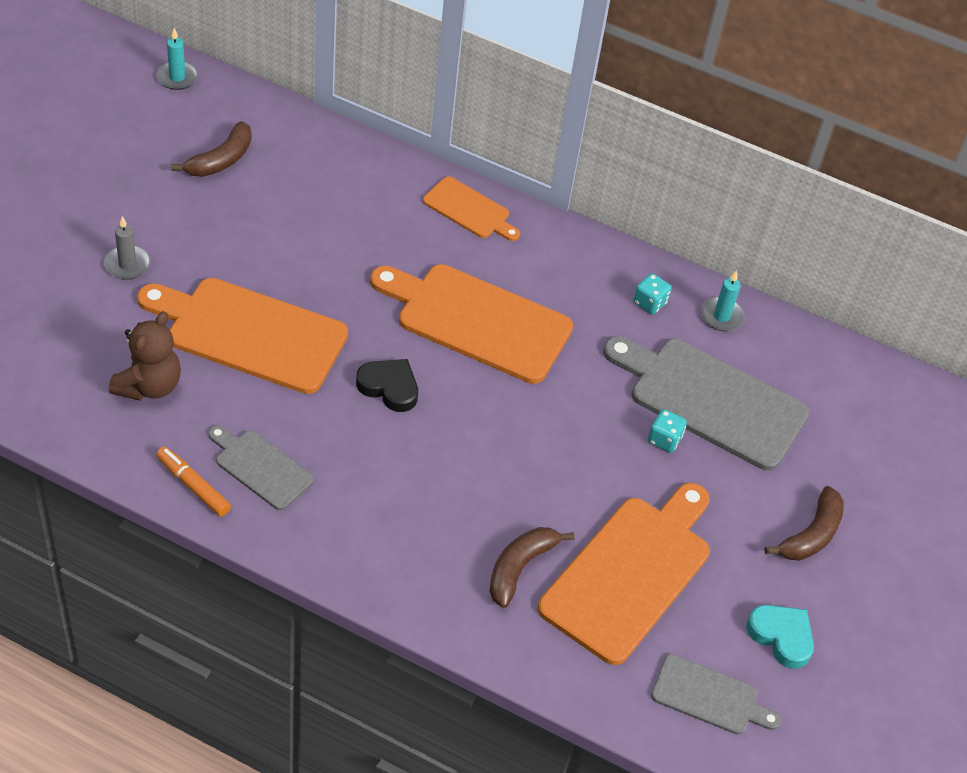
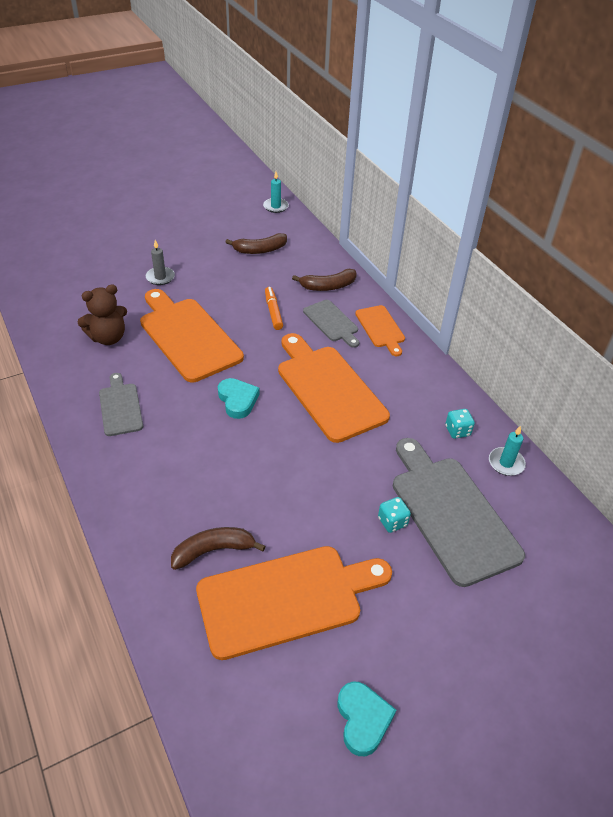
camera: 40 degrees right, 5 degrees down
orange marker [156,447,231,517] -> orange marker moved to [265,287,283,330]
black heart [356,359,418,412] -> turquoise heart [218,378,260,419]
grey cutting board [651,654,781,735] -> grey cutting board moved to [303,300,359,348]
brown banana [764,486,844,561] -> brown banana moved to [292,269,357,291]

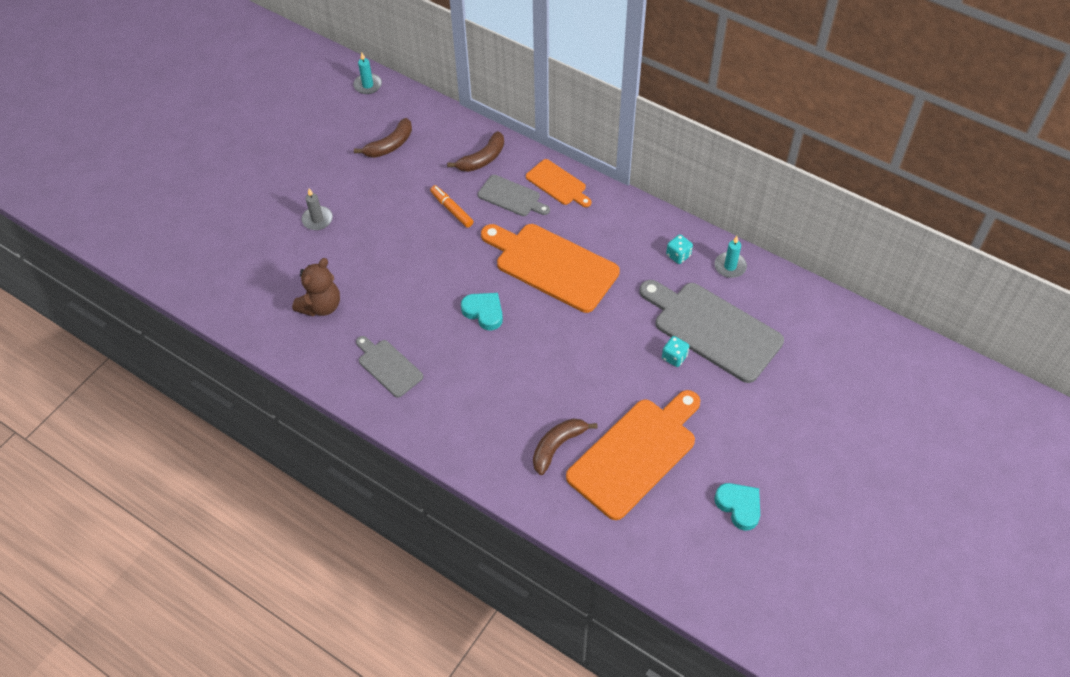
camera: 25 degrees left, 10 degrees up
orange cutting board [140,289,244,382] -> none

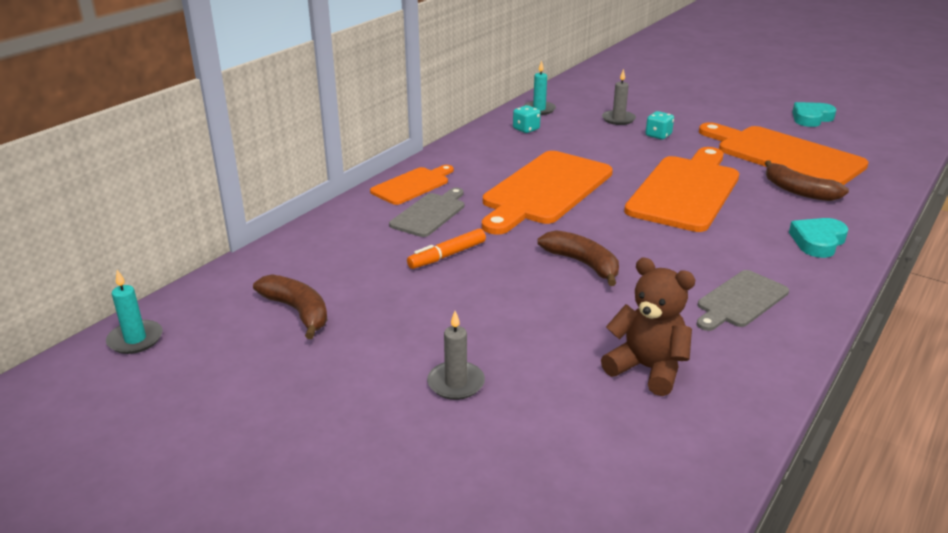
camera: 90 degrees left, 25 degrees down
brown banana [447,131,504,172] -> brown banana moved to [537,230,619,286]
turquoise heart [461,293,503,330] -> turquoise heart moved to [789,218,848,258]
grey cutting board [640,280,784,383] -> grey candle [602,69,636,125]
none -> orange cutting board [624,147,739,232]

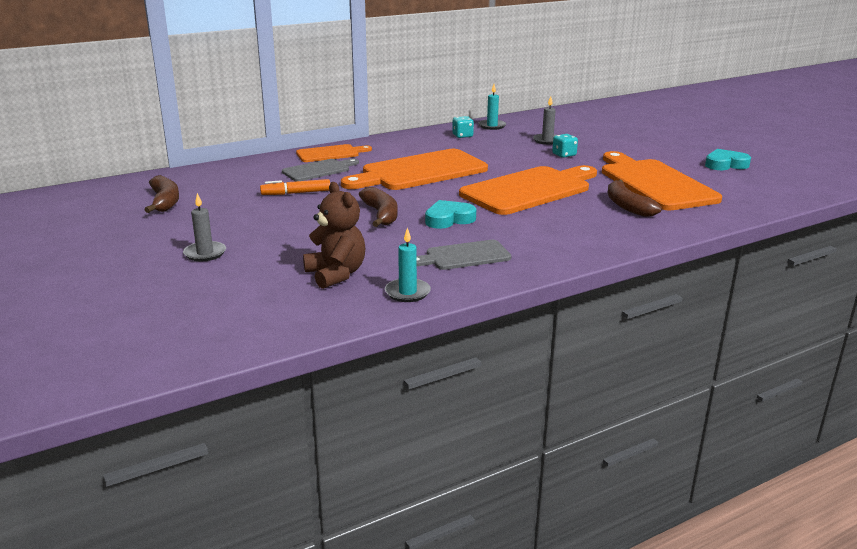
camera: 25 degrees right, 5 degrees down
turquoise candle [106,270,163,354] -> turquoise candle moved to [385,228,431,302]
turquoise heart [789,218,848,258] -> turquoise heart moved to [425,200,476,229]

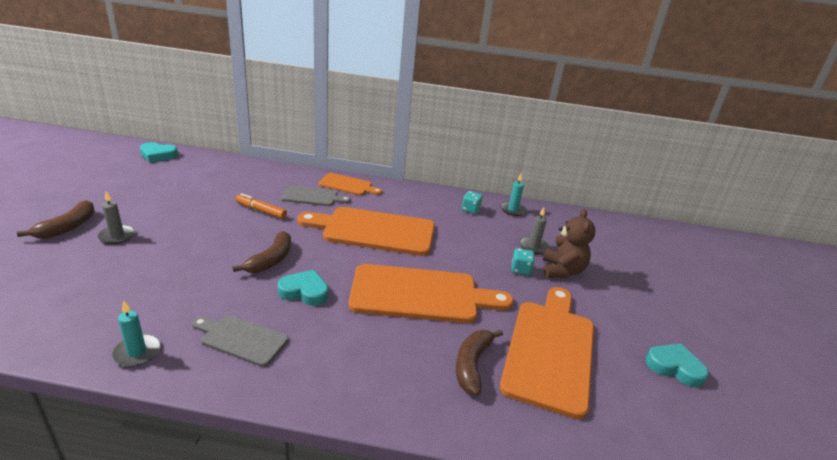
camera: 35 degrees right, 5 degrees up
brown banana [144,175,179,213] -> brown banana moved to [17,200,95,239]
brown teddy bear [303,182,365,289] -> brown teddy bear moved to [543,209,595,278]
none -> turquoise heart [140,142,178,162]

